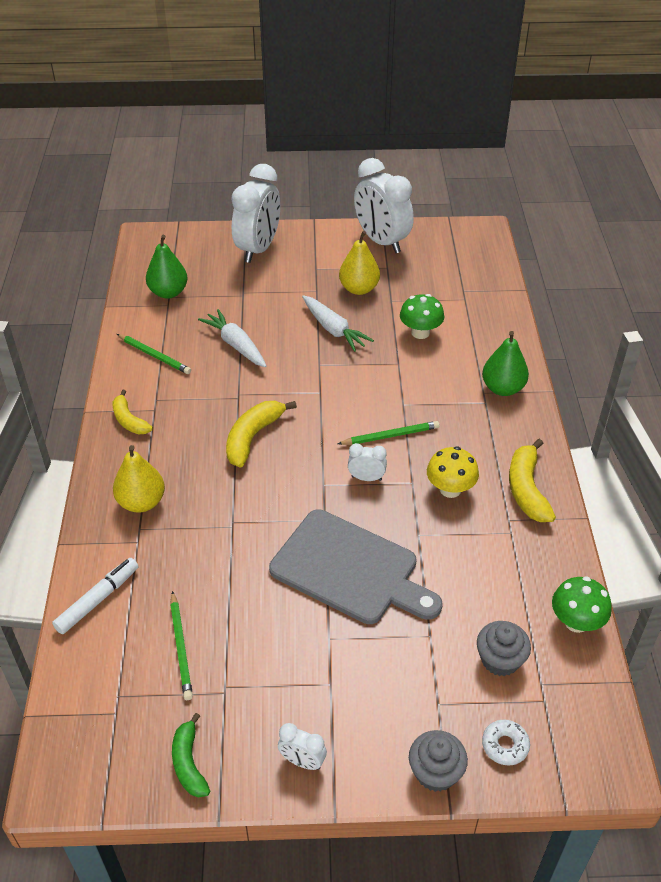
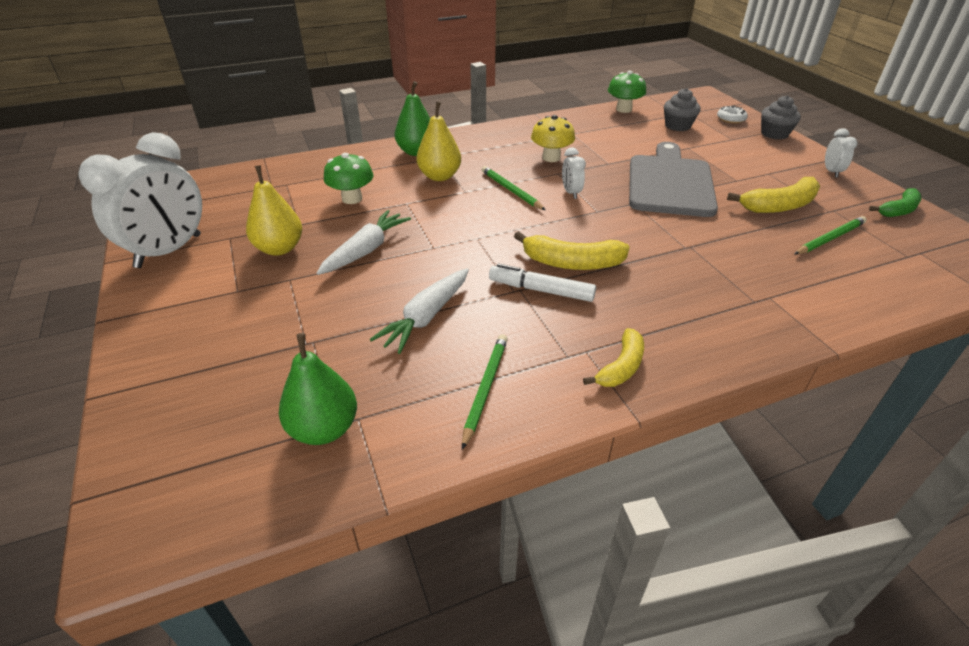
camera: 110 degrees left, 5 degrees down
white marker [52,558,138,634] -> white marker moved to [489,264,596,302]
yellow pear [113,445,165,513] -> yellow pear moved to [416,102,461,181]
white clock [231,164,280,263] -> none
yellow banana [509,439,556,522] -> yellow banana moved to [727,177,820,213]

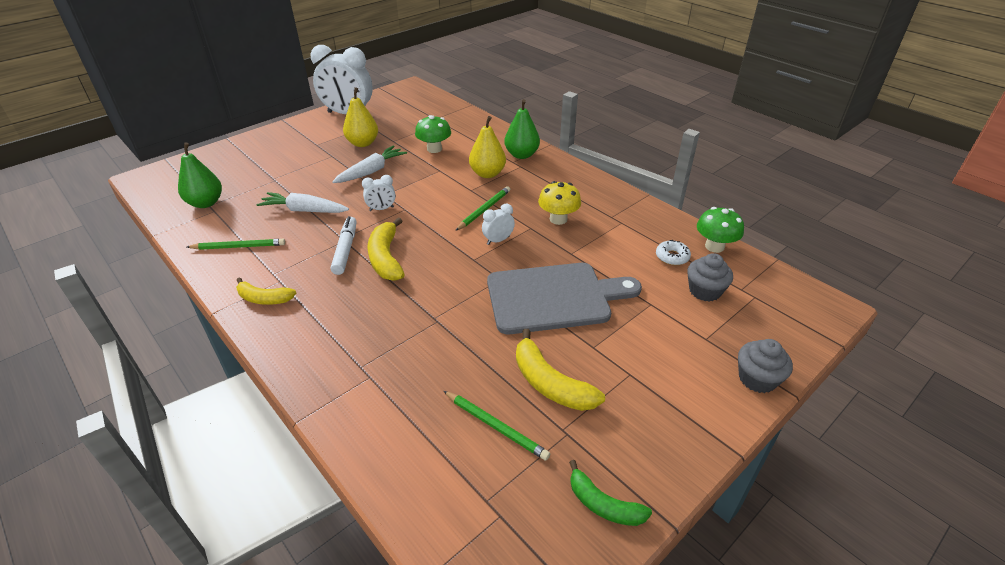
camera: 70 degrees right, 0 degrees up
white carrot [317,210,411,275] -> white carrot turned 60 degrees counterclockwise [332,146,407,183]
white donut [717,106,748,124] -> white donut moved to [656,240,691,265]
white clock [825,128,857,178] -> white clock moved to [362,175,396,211]

